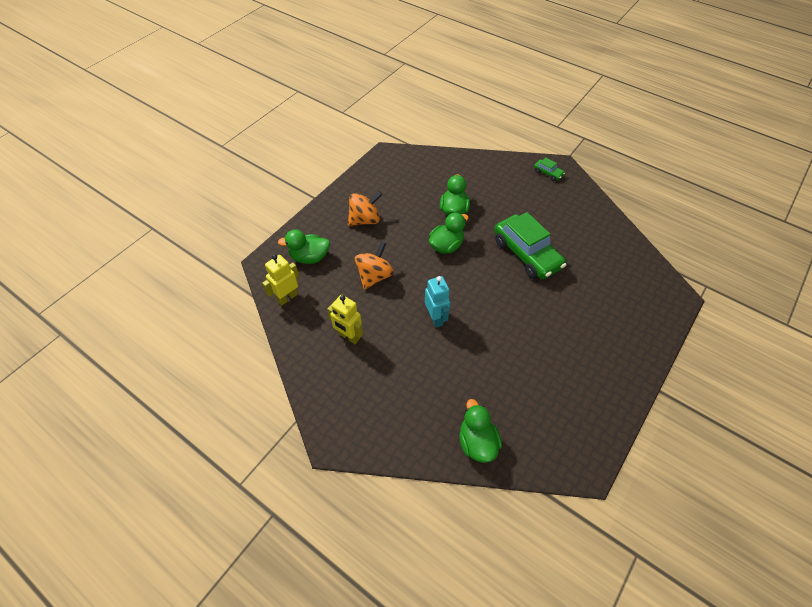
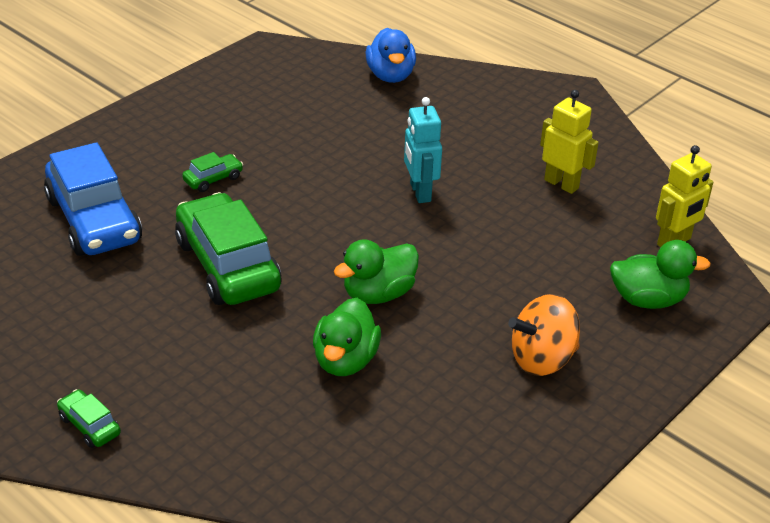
camera: 175 degrees left, 15 degrees down
orange spinning top [355,241,394,290] -> none
green duck [459,399,502,463] -> blue duck [366,28,416,83]
none -> blue car [44,142,142,256]
none -> green car [182,152,243,192]

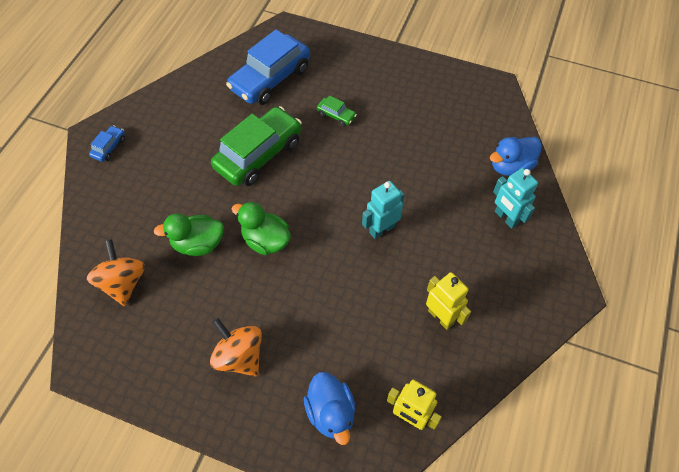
camera: 70 degrees right, 20 degrees up
green car [57,389,121,448] -> blue car [89,125,125,162]
yellow robot [540,90,599,194] -> yellow robot turned 60 degrees counterclockwise [426,272,471,330]
green duck [610,240,711,309] -> blue duck [304,372,356,445]
none -> orange spinning top [87,239,145,306]
none -> turquoise robot [493,168,538,229]

